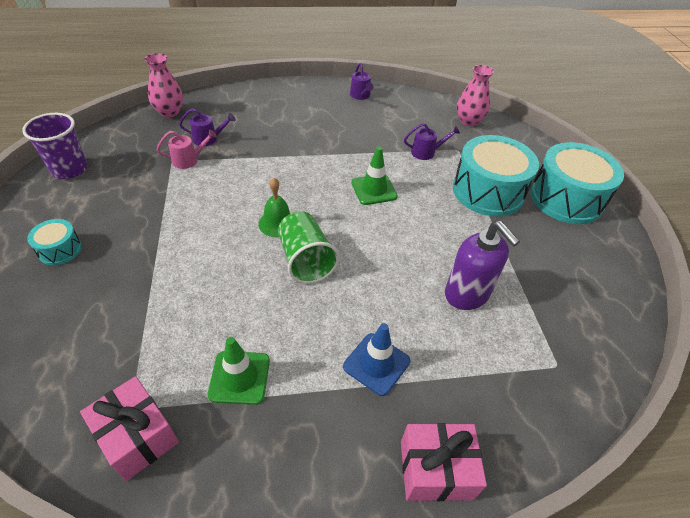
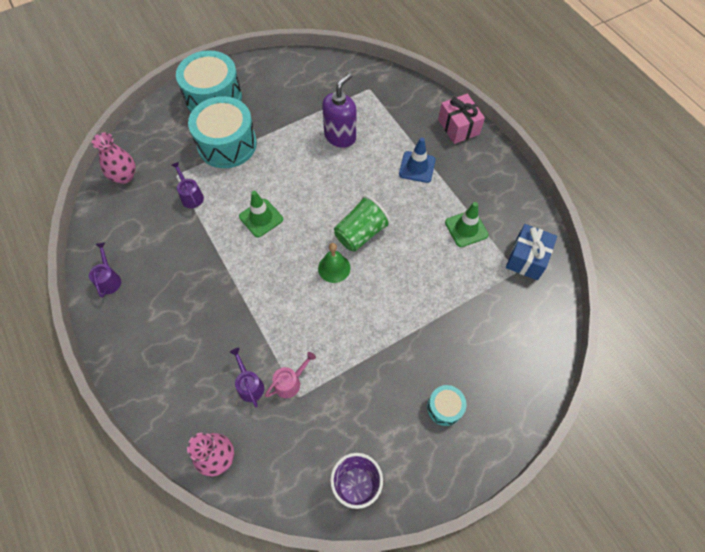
camera: 110 degrees left, 15 degrees up
pink gift [80,376,179,481] -> blue gift [506,224,557,280]
pink watering can [157,129,217,169] -> pink watering can turned 90 degrees clockwise [265,352,316,398]
purple watering can [350,63,373,100] -> purple watering can turned 60 degrees counterclockwise [89,243,121,298]

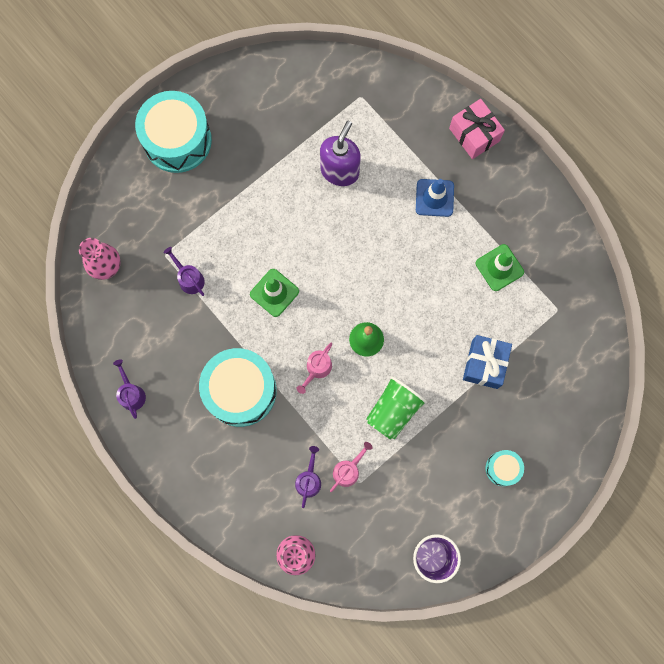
camera: 10 degrees left, 15 degrees up
turquoise drum [188,96,257,168] -> turquoise drum moved to [199,348,277,427]
purple watering can [230,348,264,407] -> purple watering can turned 45 degrees clockwise [295,446,321,508]
green cup [334,196,391,252] -> green cup moved to [366,376,427,440]
blue gift [506,224,557,280] -> blue gift moved to [463,335,512,389]
none -> pink watering can [297,343,332,394]

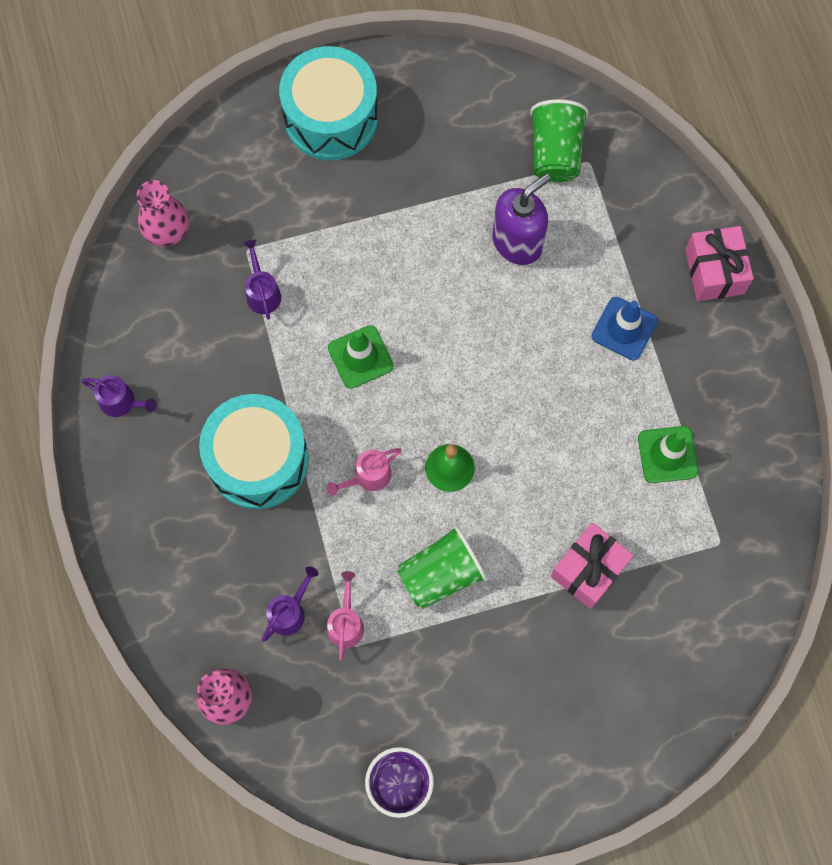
camera: 25 degrees right, 5 degrees down
purple watering can [113,359,146,419] -> purple watering can turned 105 degrees clockwise [81,375,157,417]
pink watering can [330,442,373,492] -> pink watering can turned 60 degrees counterclockwise [327,571,364,661]
blue gift [463,335,512,389] -> pink gift [551,522,634,609]
turquoise drum [485,450,524,486] -> none
none -> green cup [530,99,589,183]

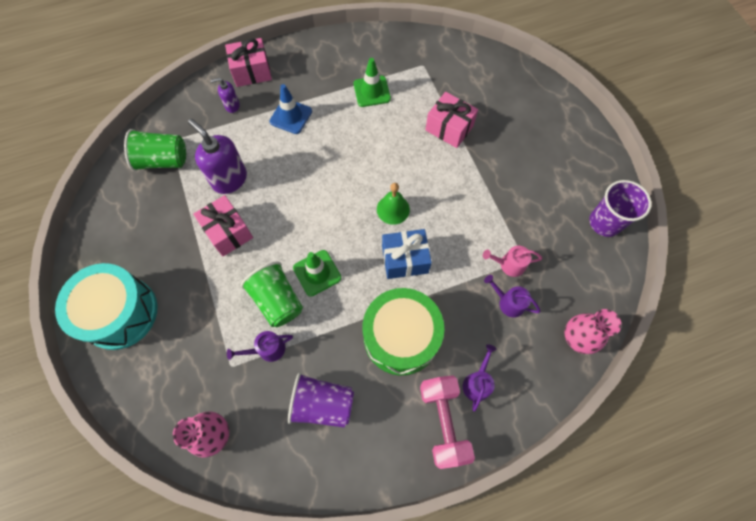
camera: 95 degrees left, 5 degrees down
purple watering can [81,375,157,417] -> purple watering can moved to [463,344,497,412]
turquoise drum [199,394,309,509] -> green drum [362,288,444,375]
pink watering can [327,448,401,496] -> blue gift [382,229,432,279]
green cup [397,525,488,609] -> green cup moved to [241,261,303,327]
none -> pink gift [193,195,253,256]
none -> purple soap dispenser [211,78,240,113]
none -> purple cup [288,373,354,428]
none -> pink dumbbell [420,375,475,469]

